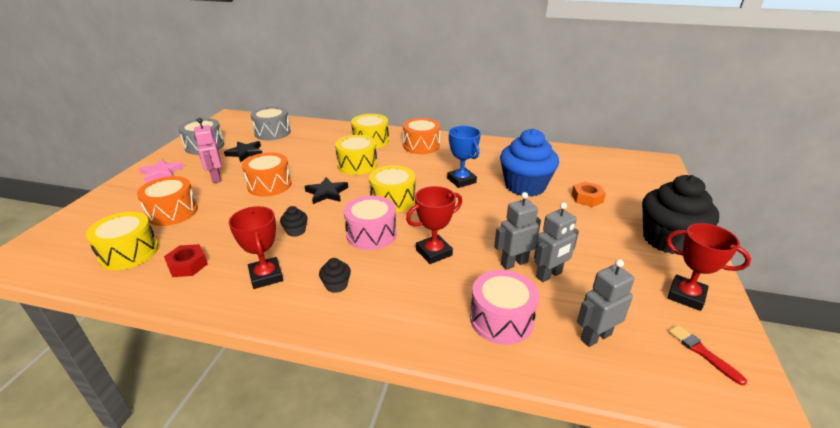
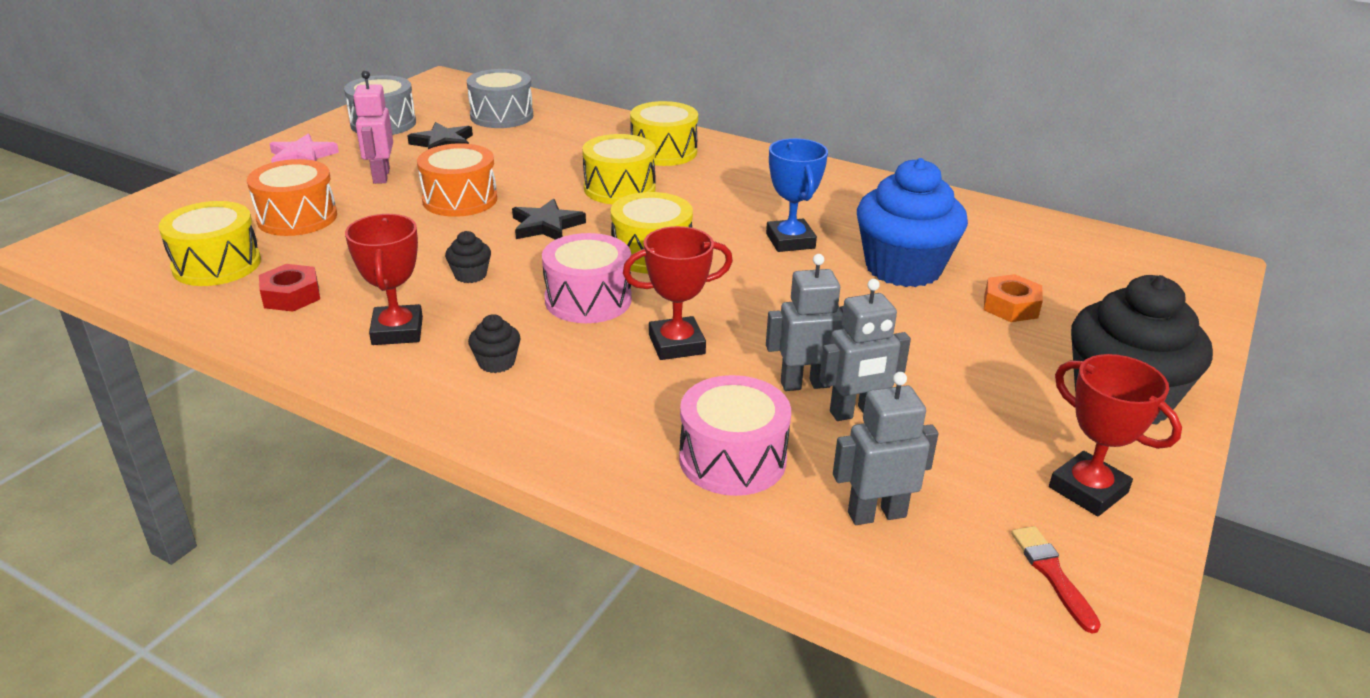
camera: 15 degrees right, 0 degrees up
orange drum [403,118,440,154] -> none

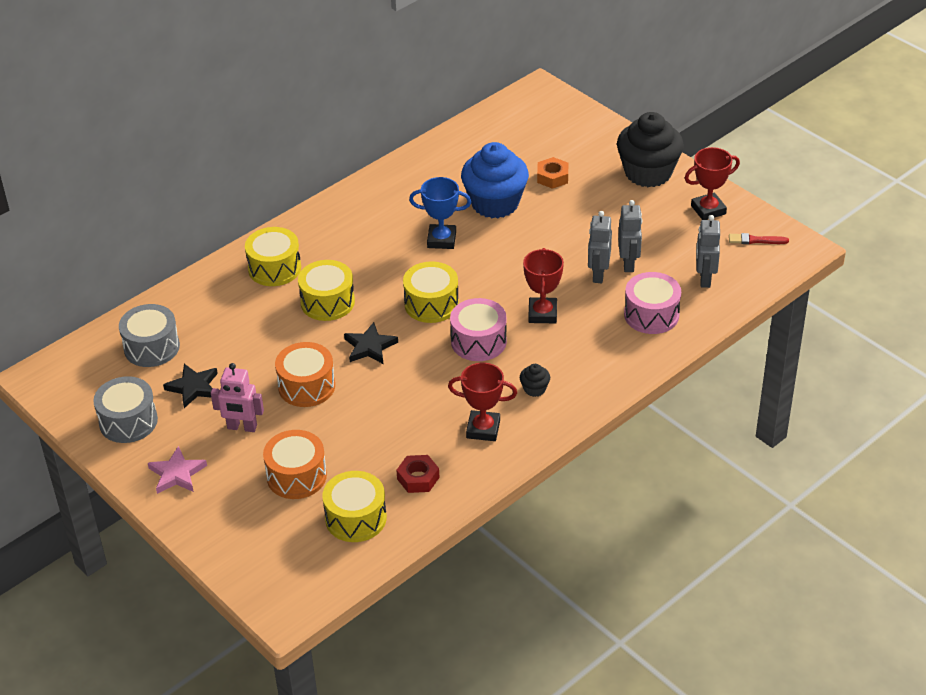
camera: 70 degrees left, 10 degrees up
black cupcake [445,231,491,283] -> none

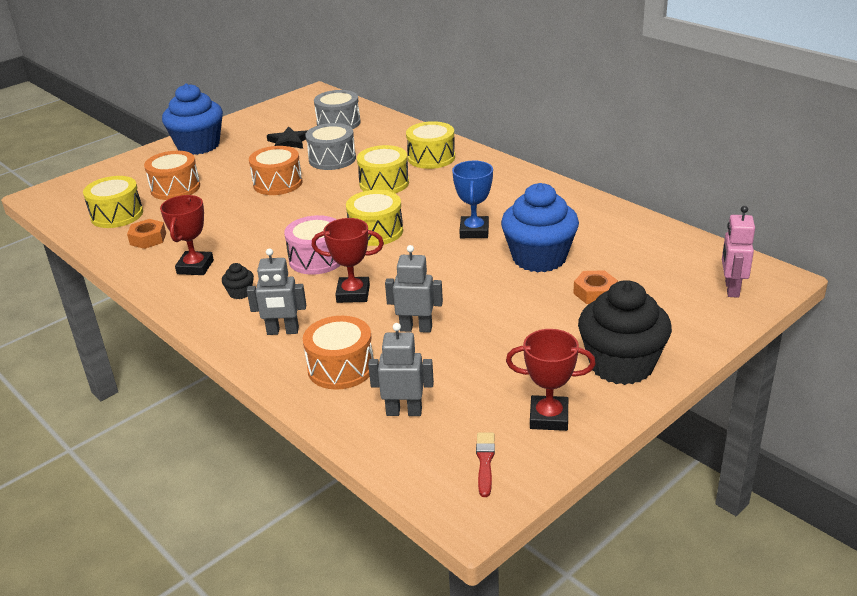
camera: 90 degrees right, 10 degrees down
grey drum [93,376,158,443] -> grey drum moved to [305,123,356,170]
pink star [148,446,207,494] -> blue cupcake [162,83,223,155]
pink robot [211,363,264,432] -> pink robot moved to [722,206,755,298]
black star [344,322,398,364] -> none
red nut [396,455,440,493] -> orange nut [127,219,166,249]
grey robot [618,200,642,272] -> grey robot moved to [247,248,306,335]
pink drum [624,272,681,334] -> orange drum [303,316,374,390]
red trophy [685,147,740,220] -> red trophy turned 60 degrees counterclockwise [506,329,596,431]

